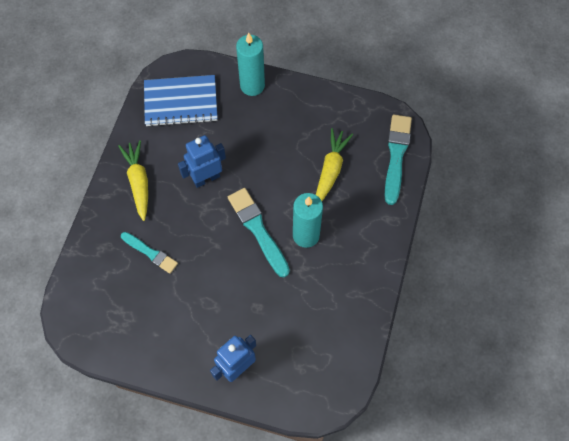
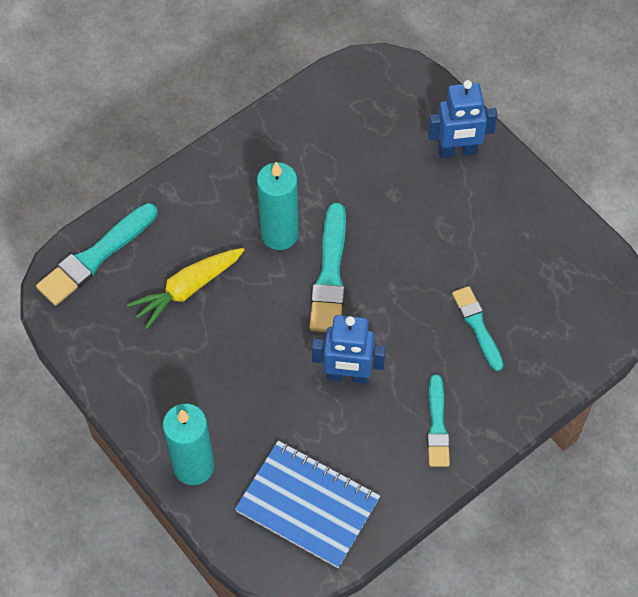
camera: 145 degrees left, 5 degrees down
yellow carrot [118,140,148,221] -> turquoise brush [427,374,450,467]

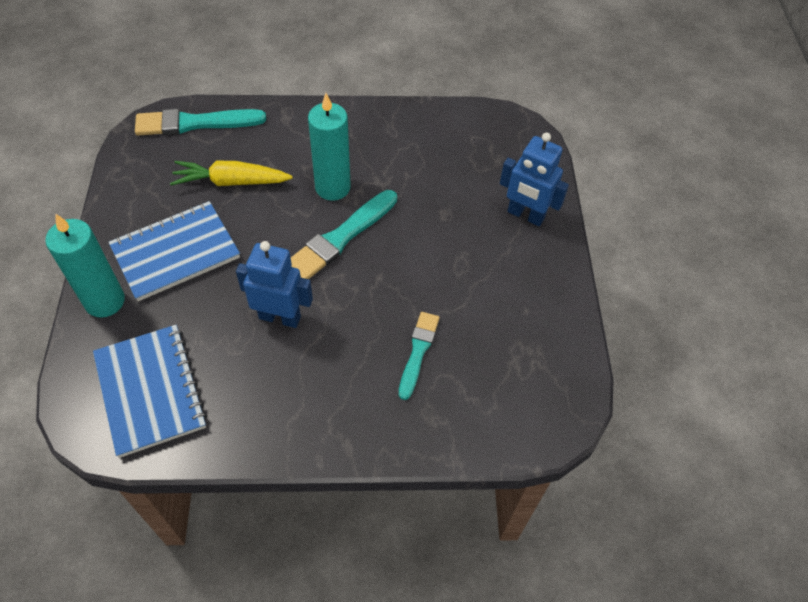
camera: 35 degrees right, 5 degrees down
blue robot [312,315,386,384] -> blue robot turned 150 degrees clockwise [236,241,313,328]
turquoise brush [427,374,450,467] -> none
none -> blue notebook [108,201,240,301]

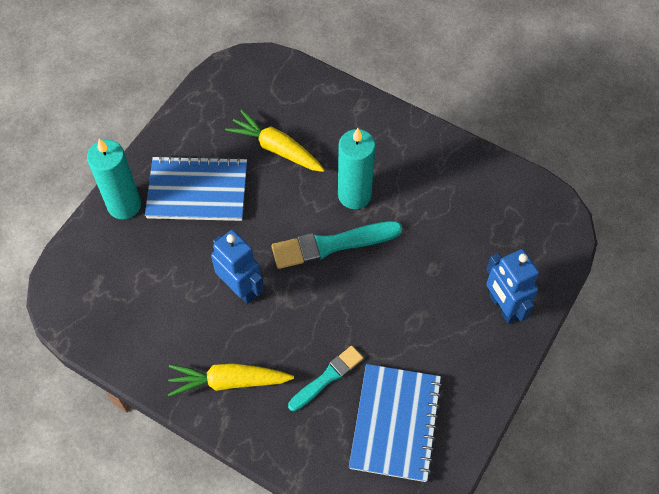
camera: 35 degrees right, 5 degrees up
blue notebook [93,325,207,458] -> blue notebook moved to [349,364,443,482]
turquoise brush [135,109,266,136] -> none
none -> yellow carrot [168,364,294,397]

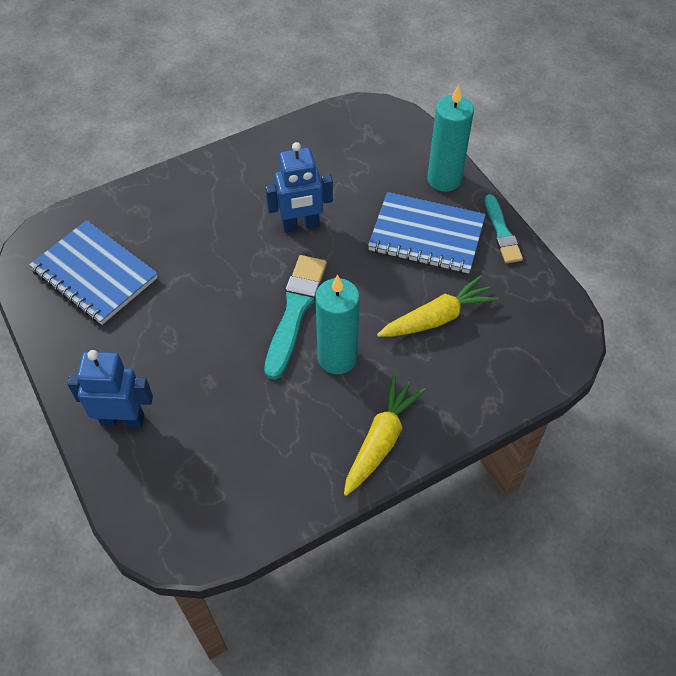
camera: 120 degrees right, 5 degrees down
blue notebook [145,155,247,221] -> blue notebook turned 75 degrees clockwise [368,192,486,273]
yellow carrot [168,364,294,397] -> yellow carrot moved to [344,375,426,496]
turquoise brush [288,346,363,412] -> turquoise brush moved to [485,194,523,263]

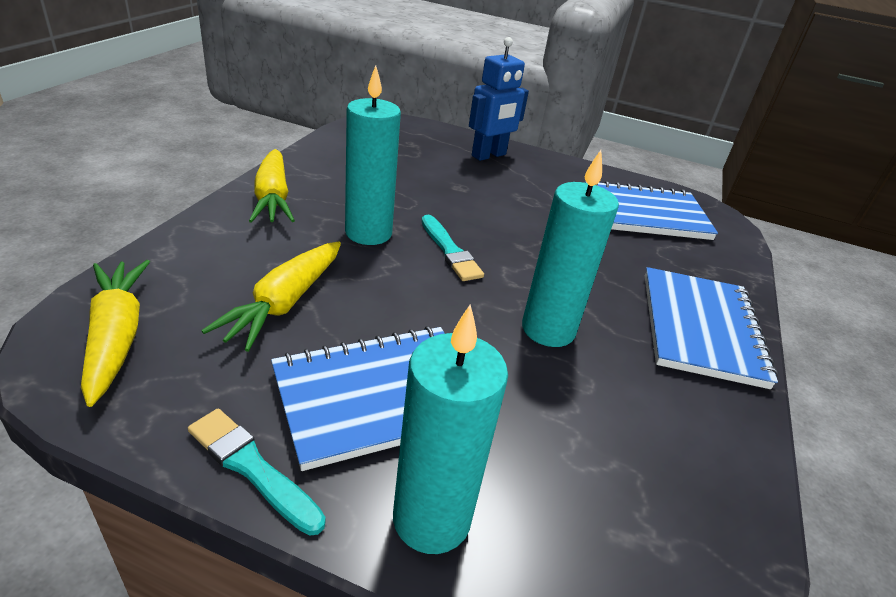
camera: 135 degrees right, 20 degrees down
turquoise brush [264,255,327,380] -> turquoise brush [421,215,484,281], size x0.64
blue robot [265,142,333,233] -> turquoise candle [522,150,619,347]
none -> yellow carrot [81,260,150,407]
none -> blue notebook [645,267,778,389]

